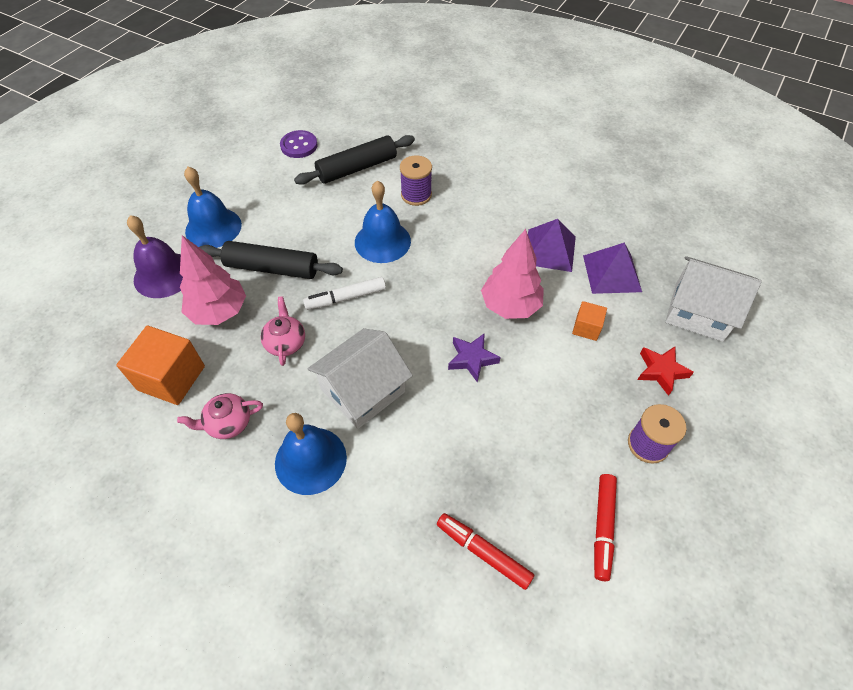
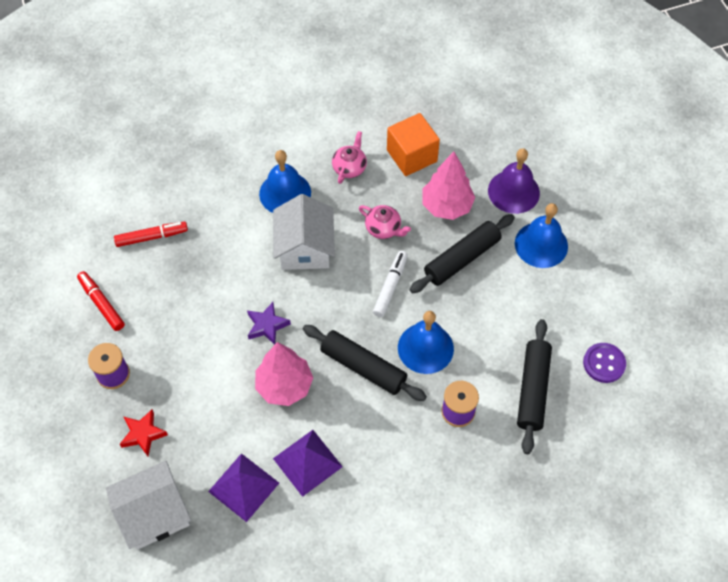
camera: 130 degrees right, 5 degrees up
orange cube [572,301,607,341] -> none
none -> black rolling pin [303,325,427,401]

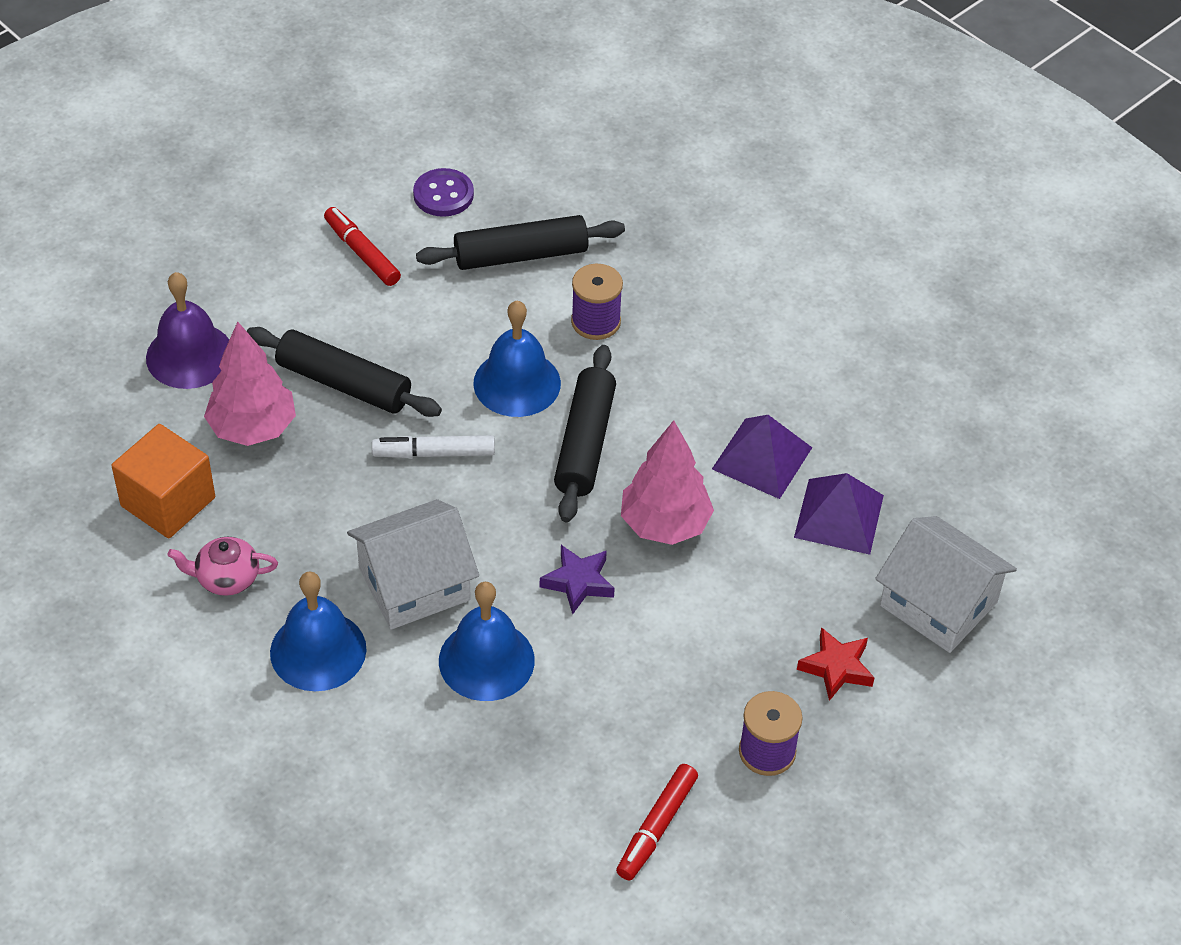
camera: 115 degrees left, 10 degrees down
red marker [114,222,188,247] -> red marker moved to [324,207,401,286]
pink teapot [359,205,411,239] -> none
blue bell [515,203,568,268] -> blue bell moved to [439,582,535,701]

